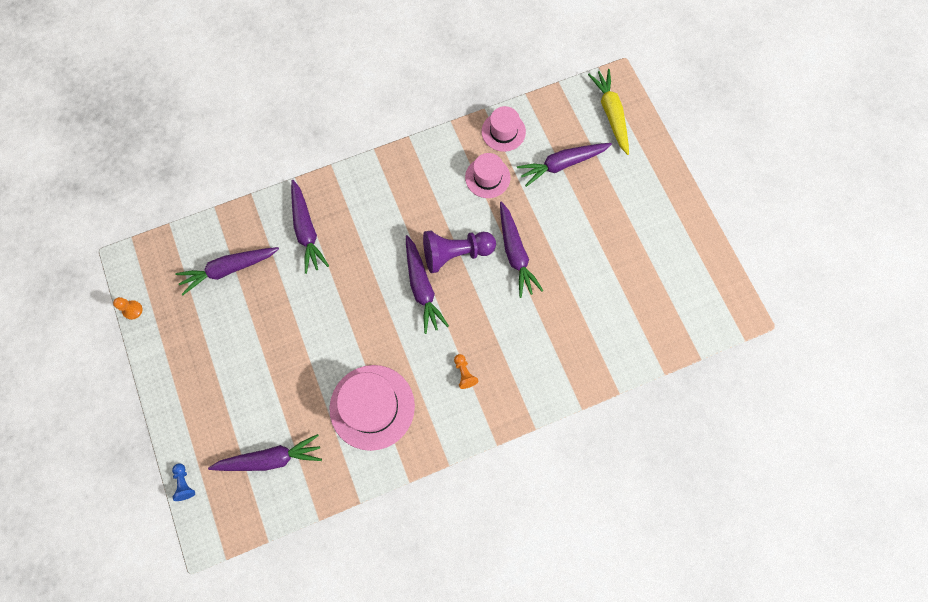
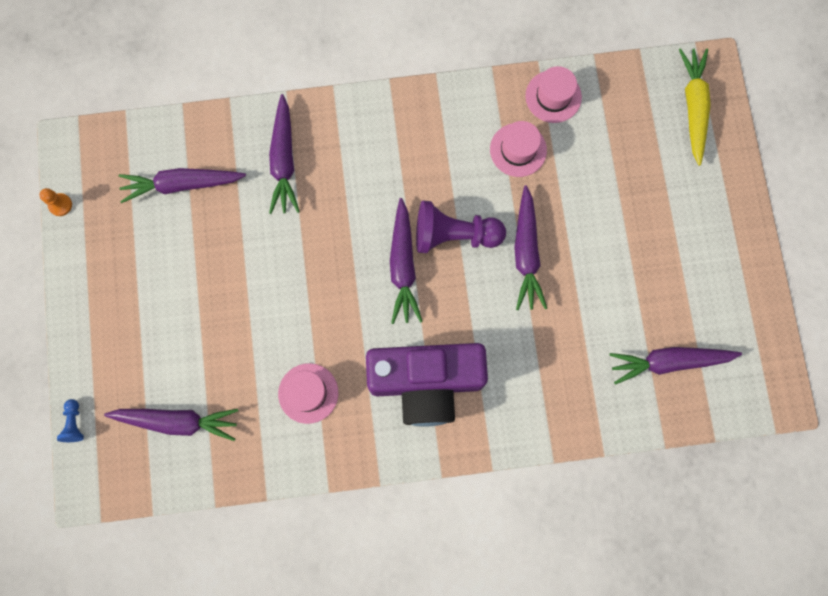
camera: 15 degrees right, 5 degrees up
pink hat [329,365,415,451] -> pink hat [278,363,338,424], size x0.59
orange pawn [454,354,479,389] -> purple camera [366,343,488,427]
purple carrot [517,143,612,187] -> purple carrot moved to [609,347,742,385]

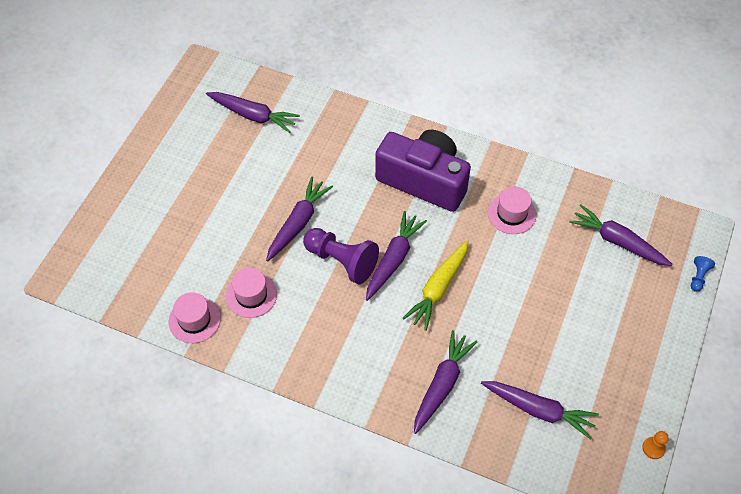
camera: 150 degrees left, 20 degrees down
yellow carrot [679,48,711,166] -> yellow carrot moved to [403,240,468,331]

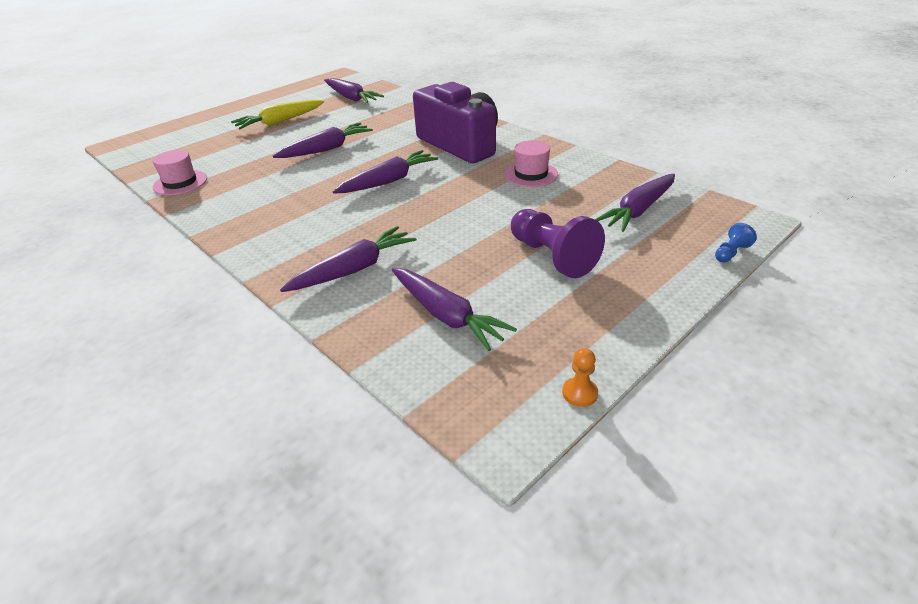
camera: 25 degrees right, 20 degrees down
pink hat [226,268,277,318] -> none
purple pawn [303,228,379,284] -> purple pawn moved to [511,209,605,278]
yellow carrot [403,240,468,331] -> yellow carrot moved to [231,100,324,130]
purple carrot [569,204,673,266] -> purple carrot turned 105 degrees counterclockwise [595,174,675,232]

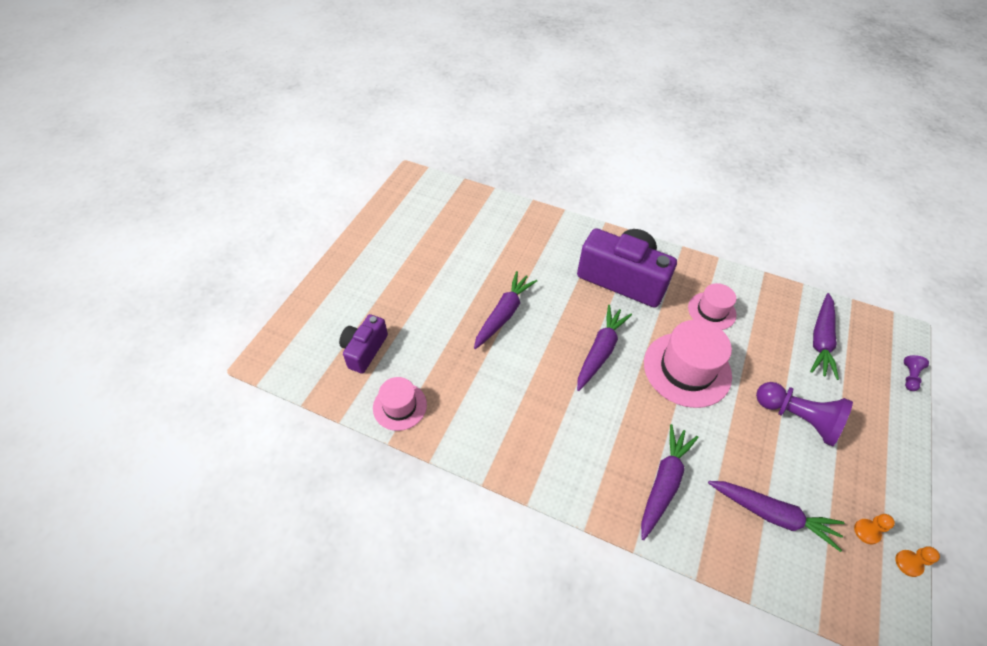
camera: 25 degrees left, 15 degrees up
yellow carrot [231,100,324,130] -> none
purple carrot [324,78,384,103] -> none
blue pawn [715,223,757,262] -> purple pawn [904,355,929,391]
none -> purple camera [339,314,388,373]
none -> pink hat [644,320,732,408]
none -> orange pawn [854,514,895,544]

